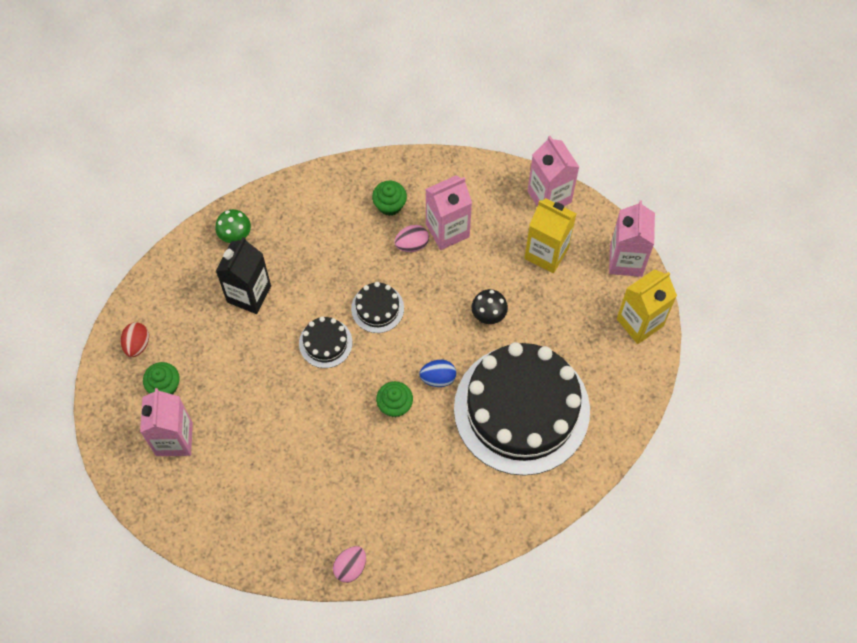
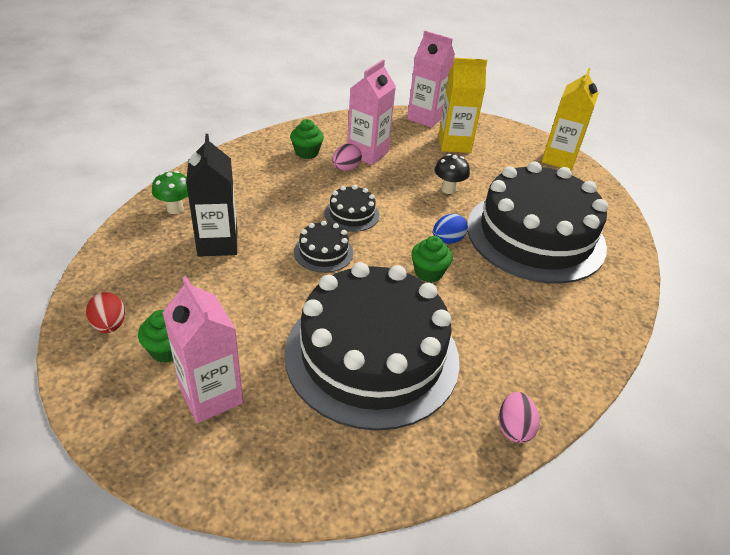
camera: 35 degrees left, 25 degrees down
pink carton [609,200,655,277] -> none
none -> black cake [285,262,460,431]

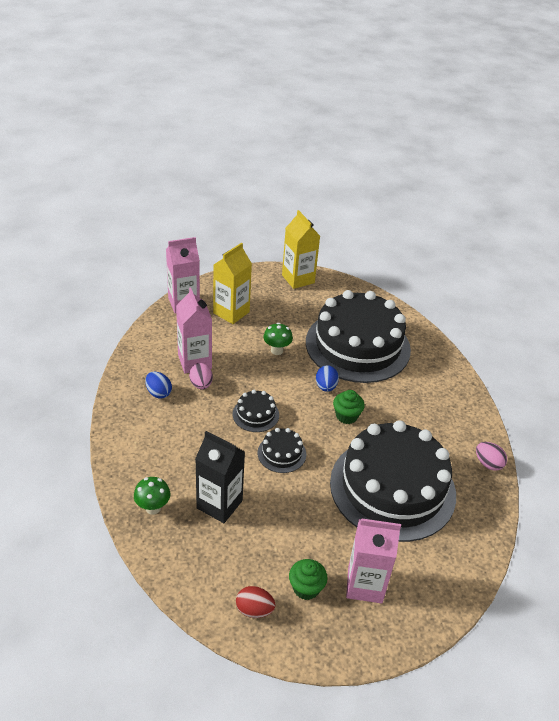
camera: 50 degrees left, 0 degrees up
green cupcake [290,119,324,159] -> blue egg [145,372,172,399]
black mushroom [434,154,470,194] -> green mushroom [263,323,293,355]

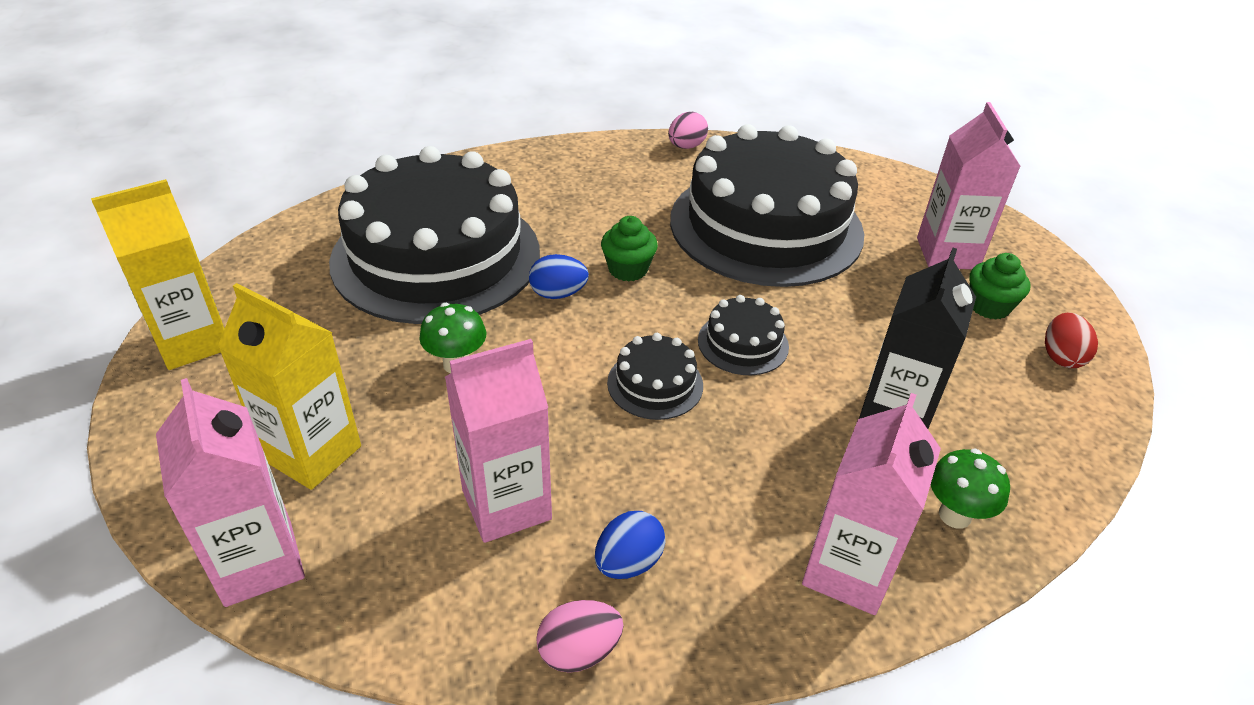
camera: 95 degrees left, 0 degrees up
pink egg [189,363,213,389] -> pink egg moved to [536,600,623,673]
none -> pink carton [802,393,941,615]

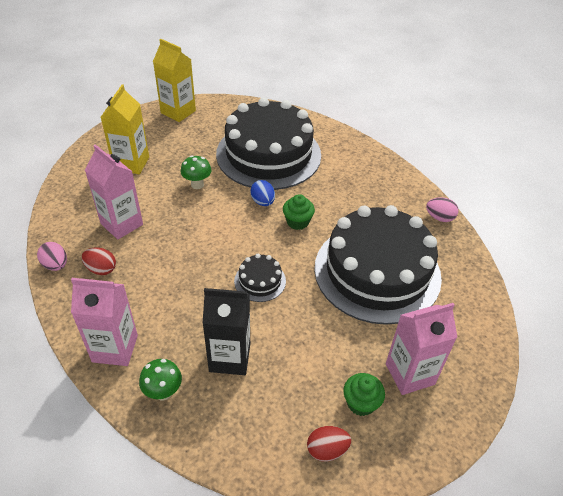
camera: 70 degrees right, 5 degrees up
pink carton [156,378,305,607] -> none
blue egg [595,511,666,579] -> red egg [82,247,116,275]
black cake [607,333,703,420] -> none

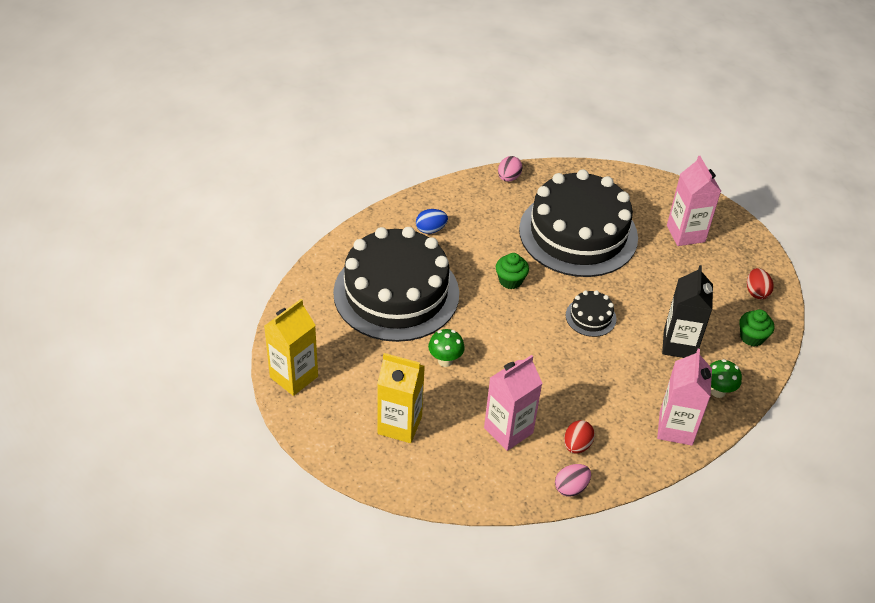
camera: 85 degrees left, 0 degrees up
blue egg [250,180,275,206] -> blue egg moved to [416,209,448,234]
green cupcake [343,373,385,416] -> green cupcake moved to [739,309,774,347]

